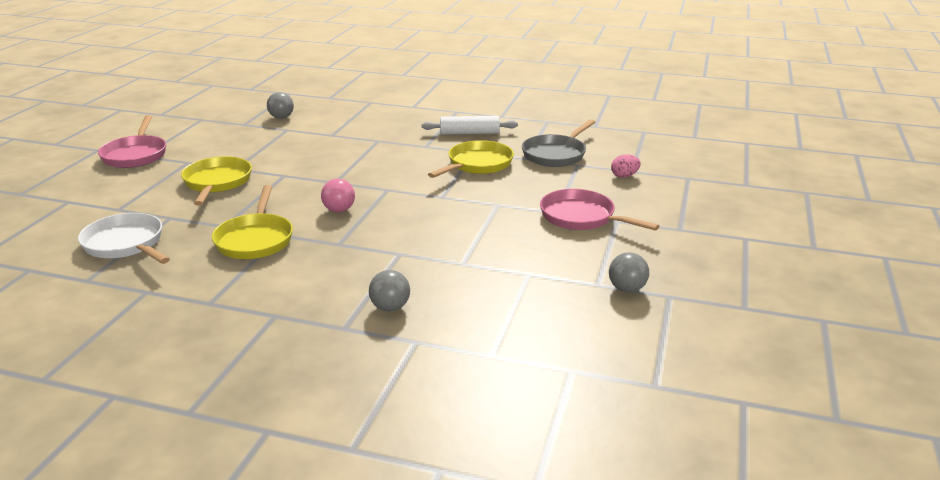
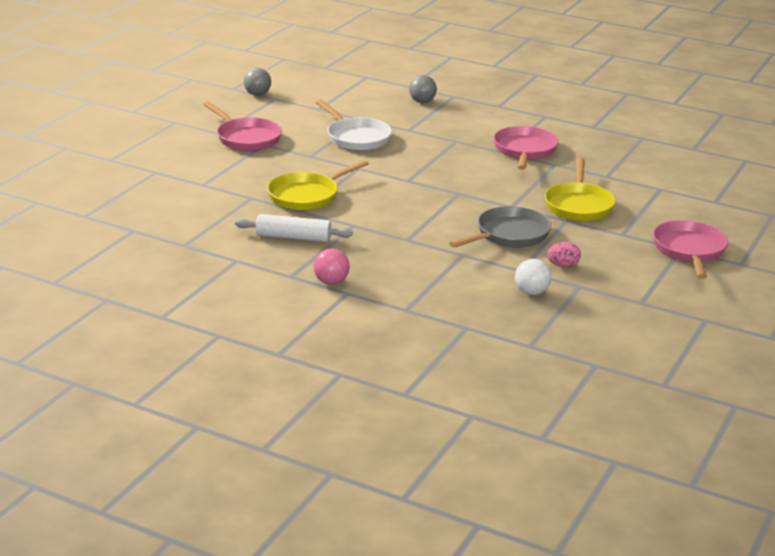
camera: 170 degrees left, 0 degrees up
white pan [78,213,170,264] -> white pan moved to [316,100,392,151]
yellow pan [212,185,293,259] -> pink pan [494,126,559,170]
grey ball [267,92,294,119] -> white ball [515,259,551,295]
pink ball [321,179,355,212] -> pink ball moved to [313,249,350,285]
grey pan [522,119,595,167] -> grey pan moved to [449,206,551,248]
pink egg [611,155,641,178] -> pink egg moved to [547,242,581,267]

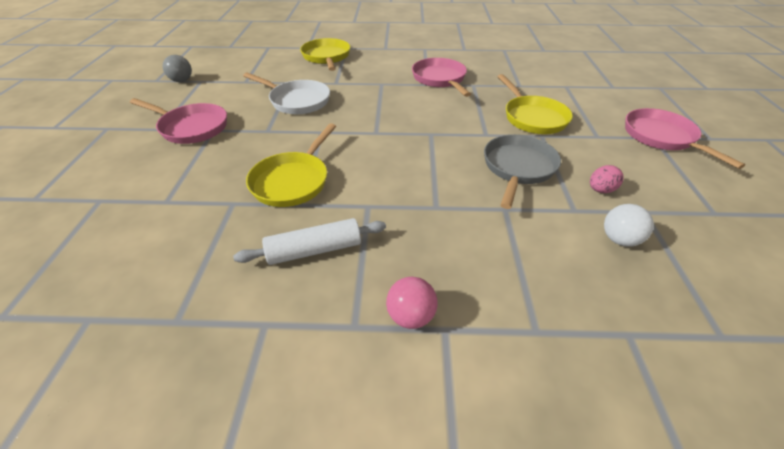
camera: 25 degrees left, 15 degrees up
grey ball [409,75,437,103] -> yellow pan [300,38,350,71]

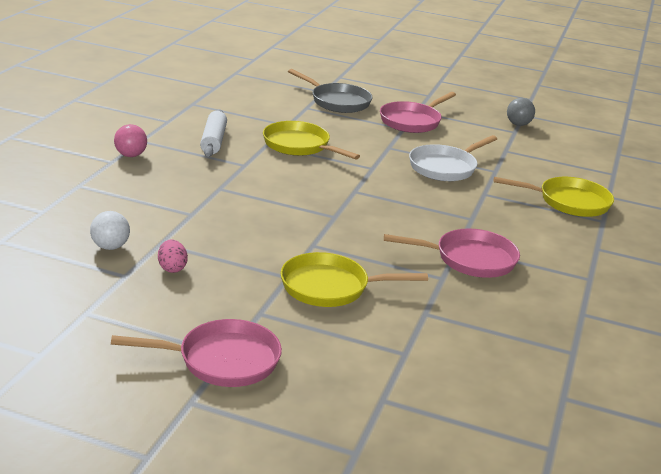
camera: 105 degrees right, 15 degrees down
grey pan [484,135,561,209] -> grey pan moved to [288,69,372,113]

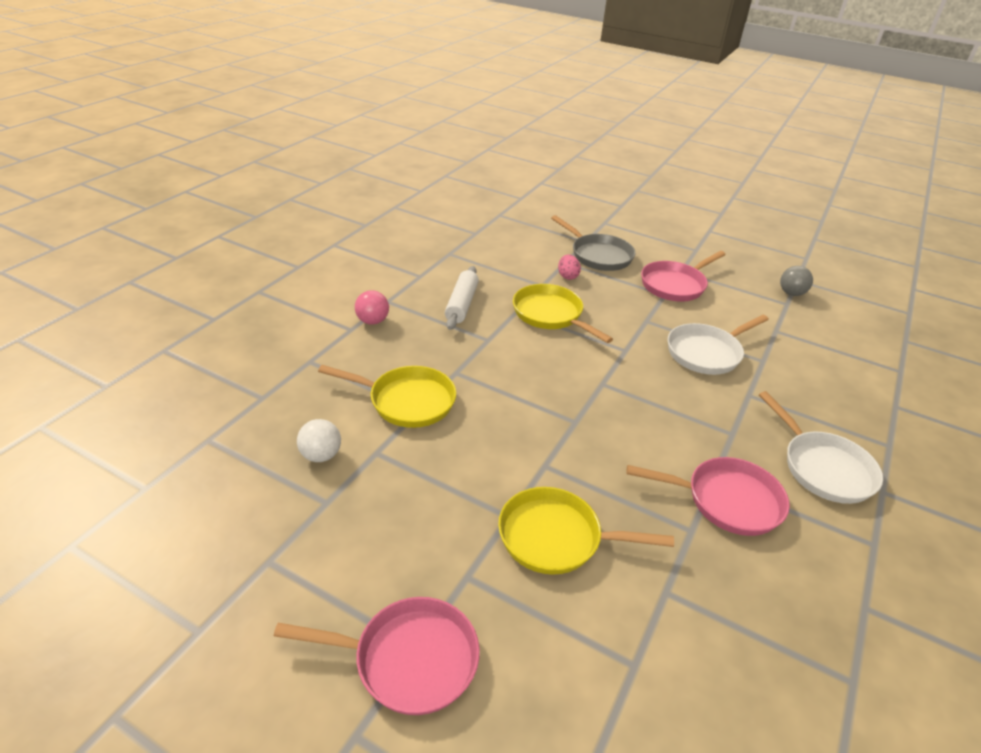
camera: 10 degrees right, 10 degrees up
pink egg [158,239,188,273] -> pink egg moved to [558,255,581,280]
yellow pan [494,177,614,217] -> yellow pan moved to [318,365,456,428]
none -> white pan [759,391,883,504]

